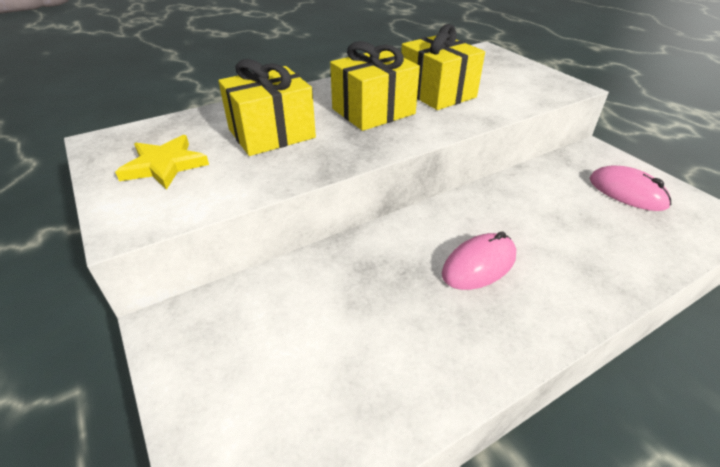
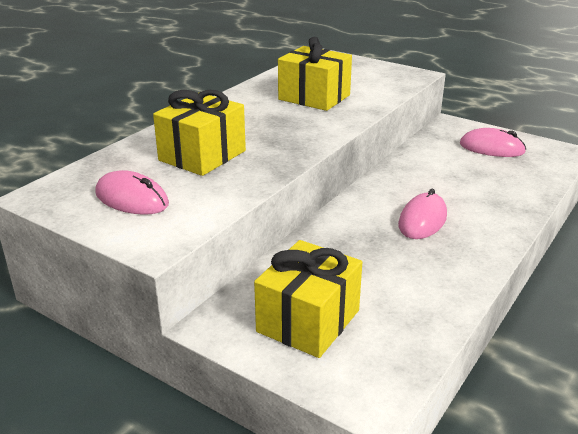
camera: 25 degrees left, 10 degrees down
yellow star [115,135,209,190] -> pink mouse [95,170,169,215]
yellow gift [330,41,420,131] -> yellow gift moved to [254,240,362,358]

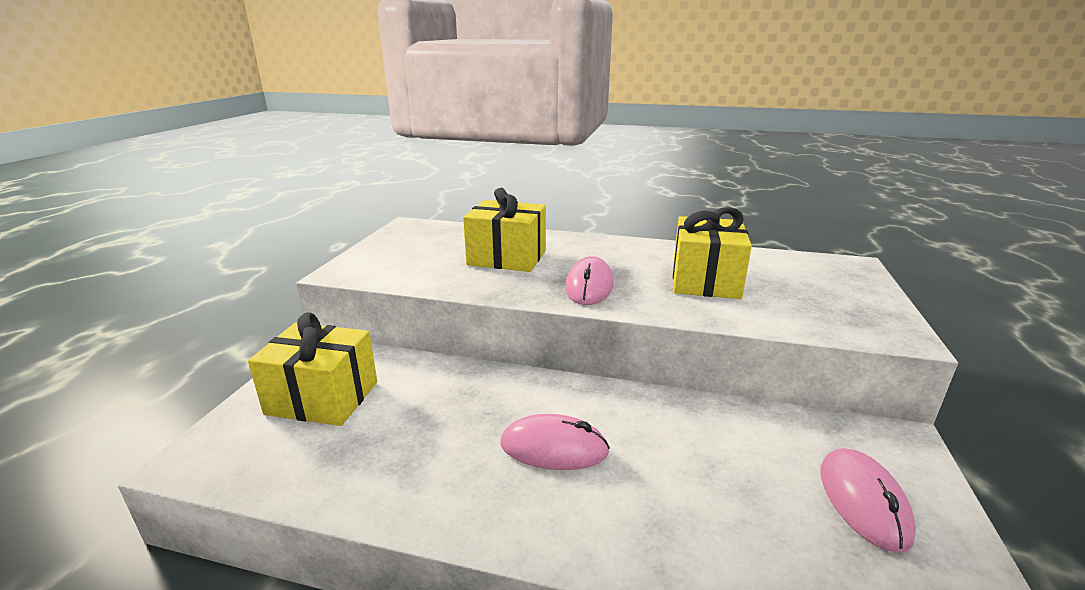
camera: 70 degrees right, 5 degrees down
pink mouse [95,170,169,215] -> pink mouse moved to [565,256,613,305]

